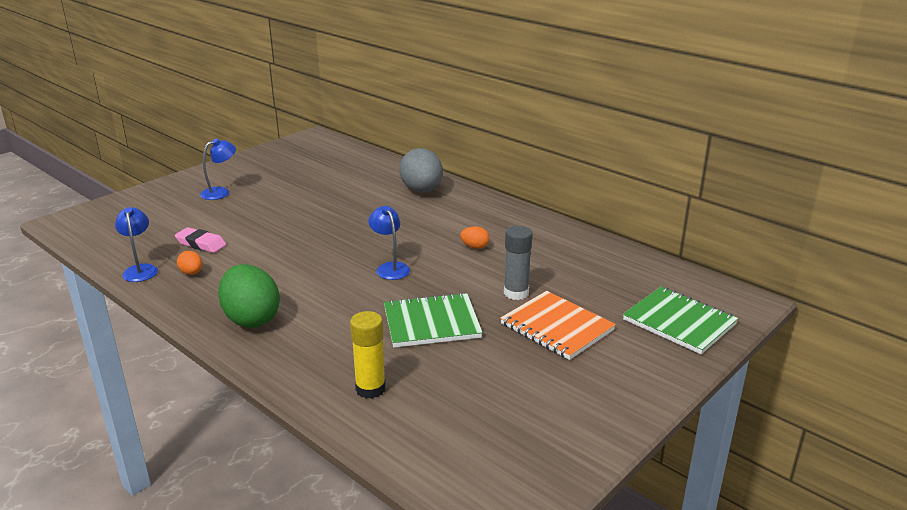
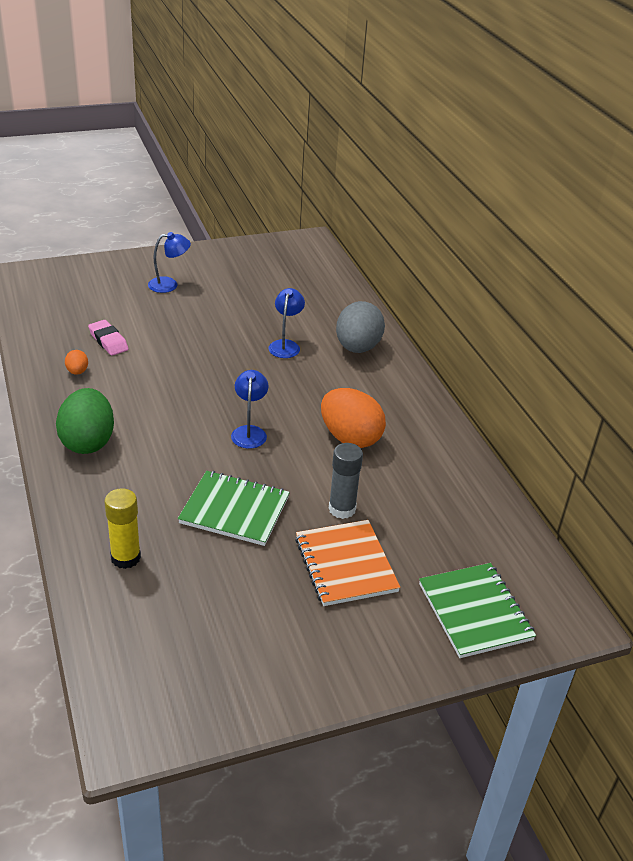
camera: 25 degrees right, 10 degrees up
blue lamp [115,207,158,282] -> blue lamp moved to [268,288,305,358]
orange egg [460,226,490,249] -> orange egg [321,388,386,448], size x2.22

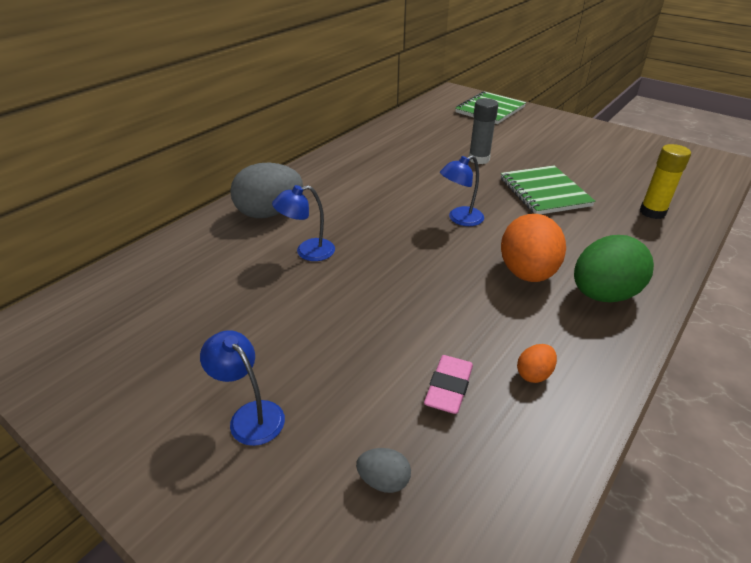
camera: 120 degrees left, 0 degrees up
orange notebook [295,520,400,606] -> none
orange egg [321,388,386,448] -> orange egg moved to [501,214,566,282]
none -> grey egg [356,448,411,493]

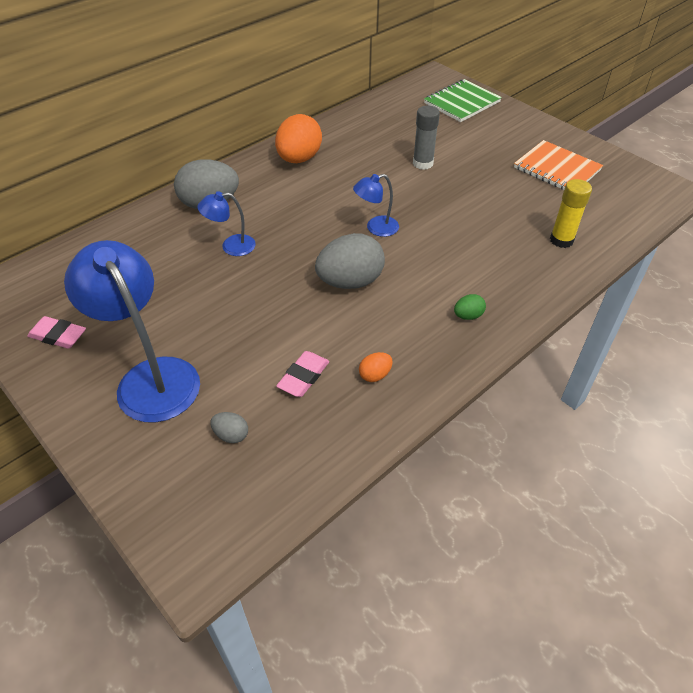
camera: 10 degrees right, 10 degrees up
blue lamp [200,330,285,446] -> blue lamp [64,240,200,423], size x2.03
green notebook [501,166,596,214] -> none
orange egg [501,214,566,282] -> orange egg moved to [275,114,322,163]
green egg [574,235,654,302] -> green egg [454,294,486,320], size x0.45
none -> pink eraser [27,316,86,349]
none -> grey egg [315,233,385,289]
none -> orange notebook [514,140,603,190]

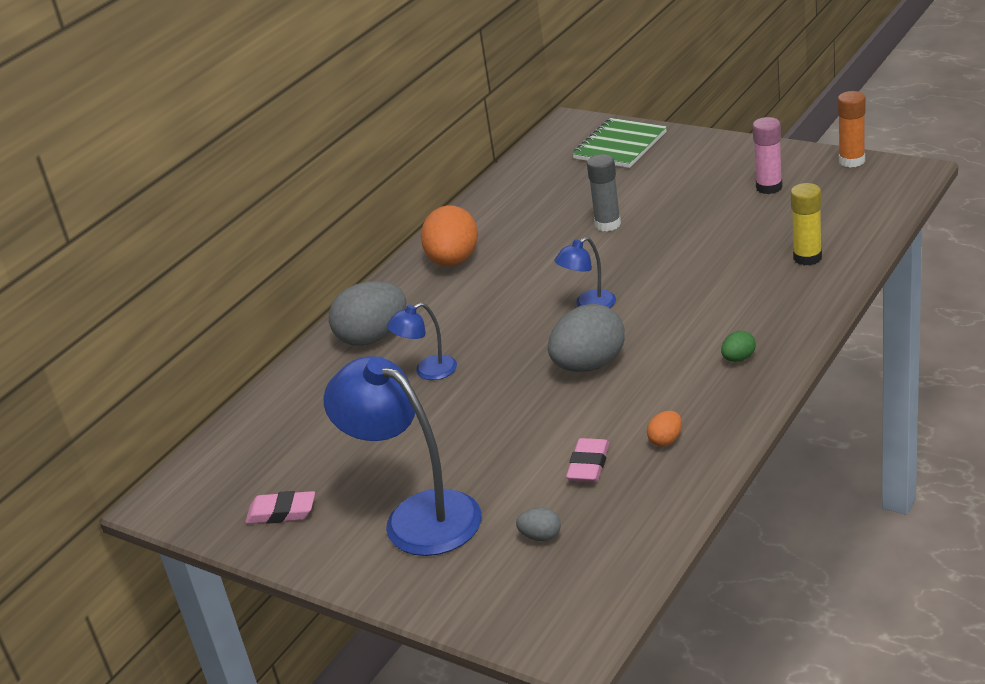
camera: 10 degrees left, 15 degrees down
orange notebook [514,140,603,190] -> pink glue stick [752,117,783,194]
none -> orange glue stick [838,91,866,168]

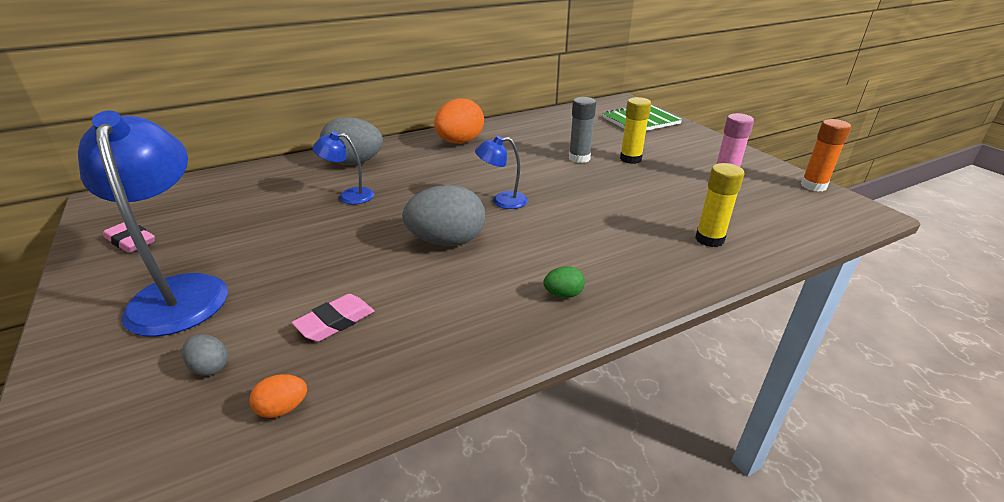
camera: 25 degrees right, 0 degrees up
orange egg [647,411,682,447] -> orange egg moved to [249,374,307,418]
none -> yellow glue stick [620,97,651,164]

